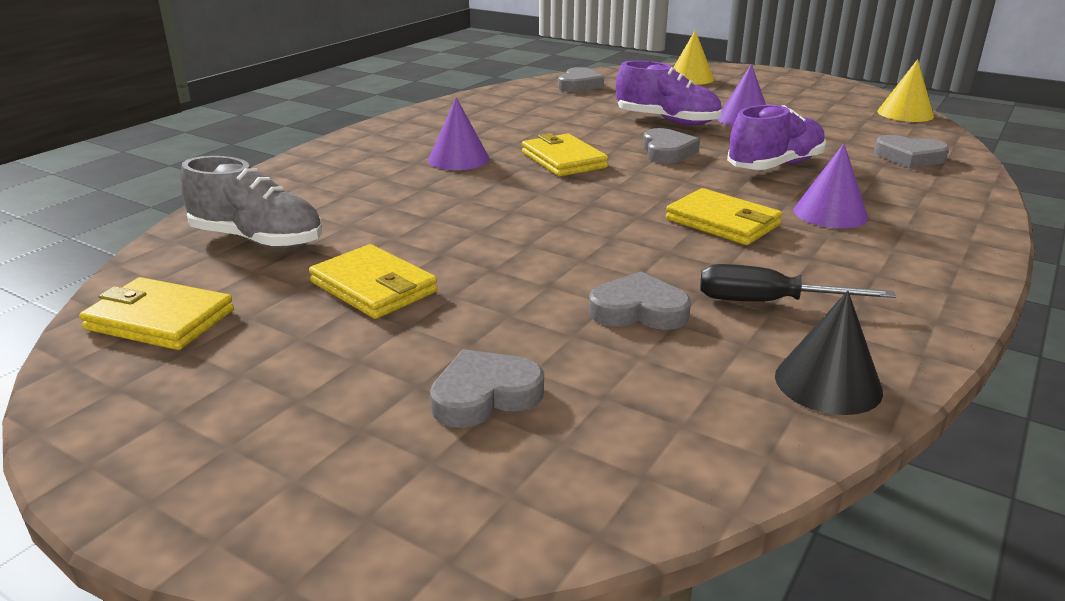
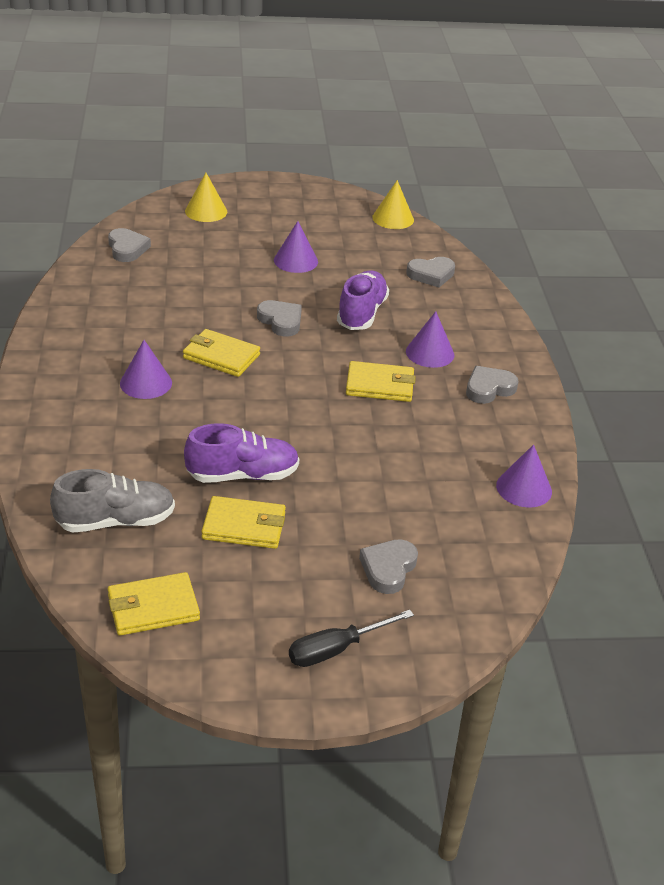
camera: 40 degrees left, 10 degrees up
grey heart [589,271,691,330] -> grey heart moved to [466,366,518,404]
purple shoe [616,61,722,125] -> purple shoe moved to [184,423,299,483]
black screwdriver [700,264,896,302] -> black screwdriver moved to [289,610,414,667]
black cone [775,291,883,415] -> purple cone [496,445,552,507]

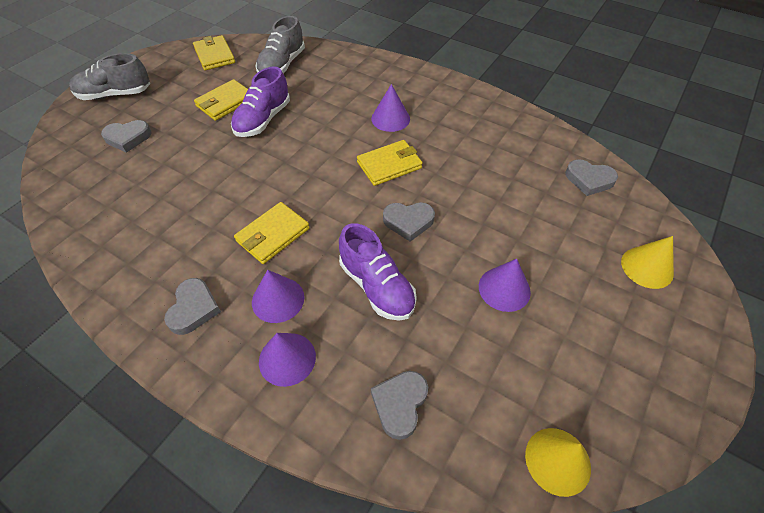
camera: 130 degrees right, 15 degrees up
yellow wallet [108,572,200,636] -> yellow wallet turned 45 degrees counterclockwise [193,35,235,70]
black screwdriver [289,610,414,667] -> grey shoe [69,53,150,100]
grey heart [359,539,418,594] -> grey heart turned 105 degrees clockwise [101,120,152,153]
purple cone [496,445,552,507] -> purple cone moved to [259,333,316,387]

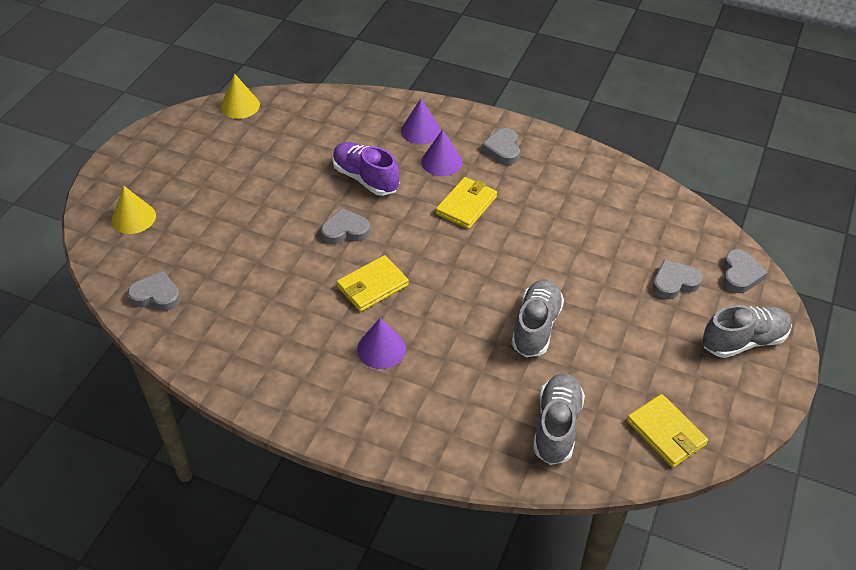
camera: 170 degrees right, 5 degrees down
yellow wallet [194,79,248,121] -> none
purple shoe [231,66,290,137] -> grey shoe [512,279,564,357]
grey heart [371,371,428,440] -> grey heart moved to [723,249,768,293]
purple cone [479,259,531,312] -> none

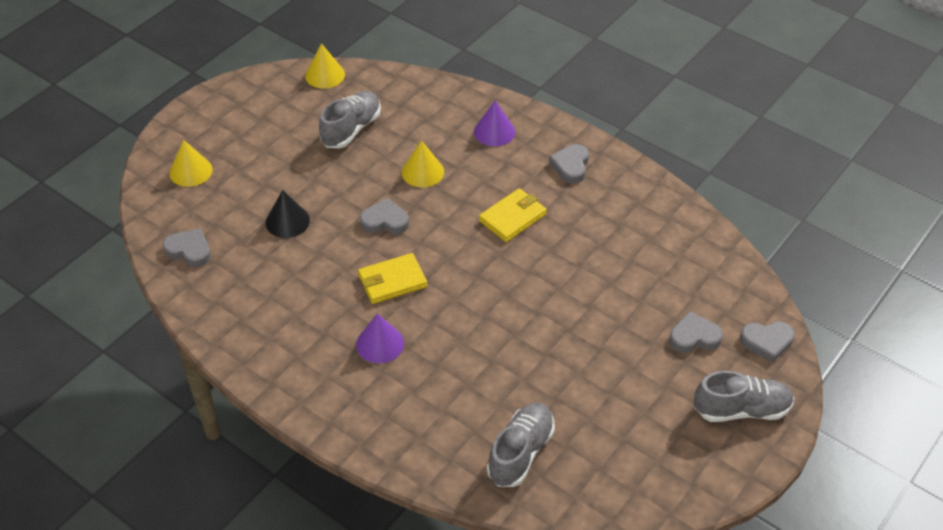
camera: 15 degrees right, 0 degrees up
purple shoe [332,142,400,196] -> yellow cone [401,140,444,187]
purple cone [421,129,462,176] -> none
grey shoe [512,279,564,357] -> grey shoe moved to [319,91,381,148]
yellow wallet [627,394,708,468] -> none
grey heart [723,249,768,293] -> grey heart turned 60 degrees clockwise [740,322,795,363]
none -> black cone [265,190,310,238]

